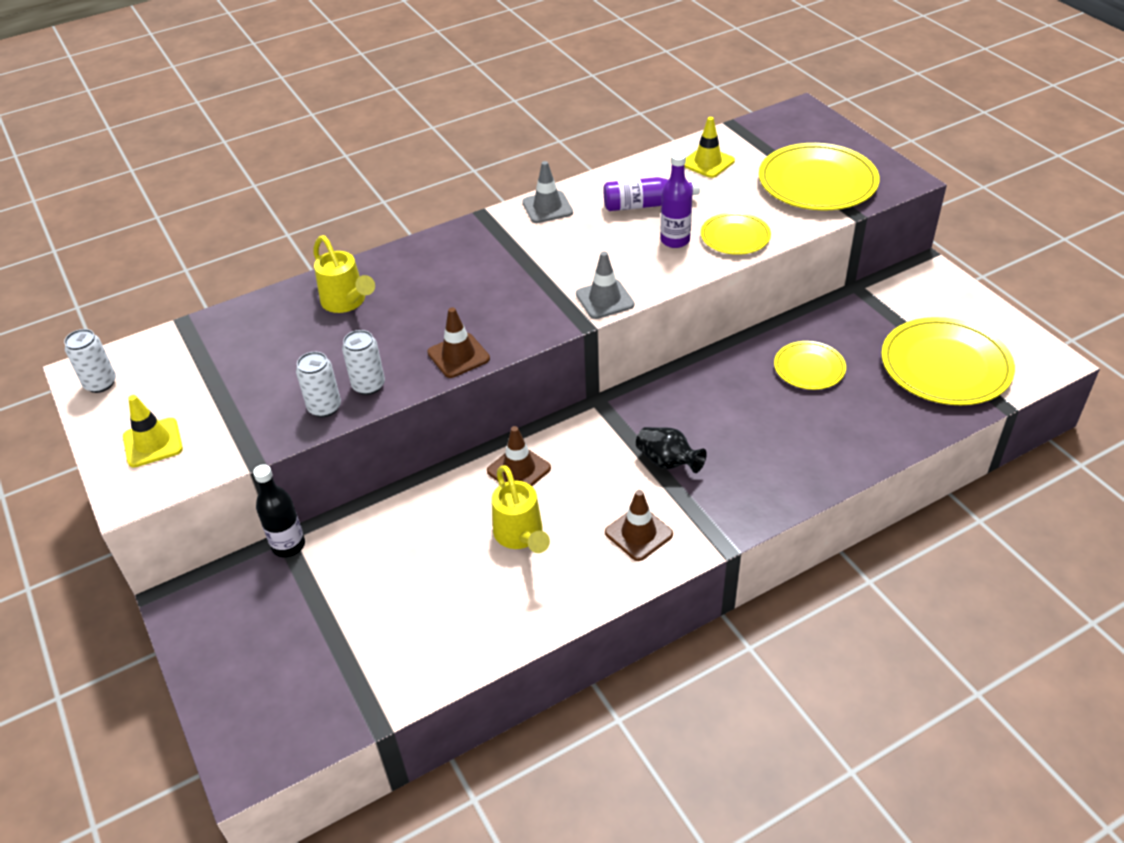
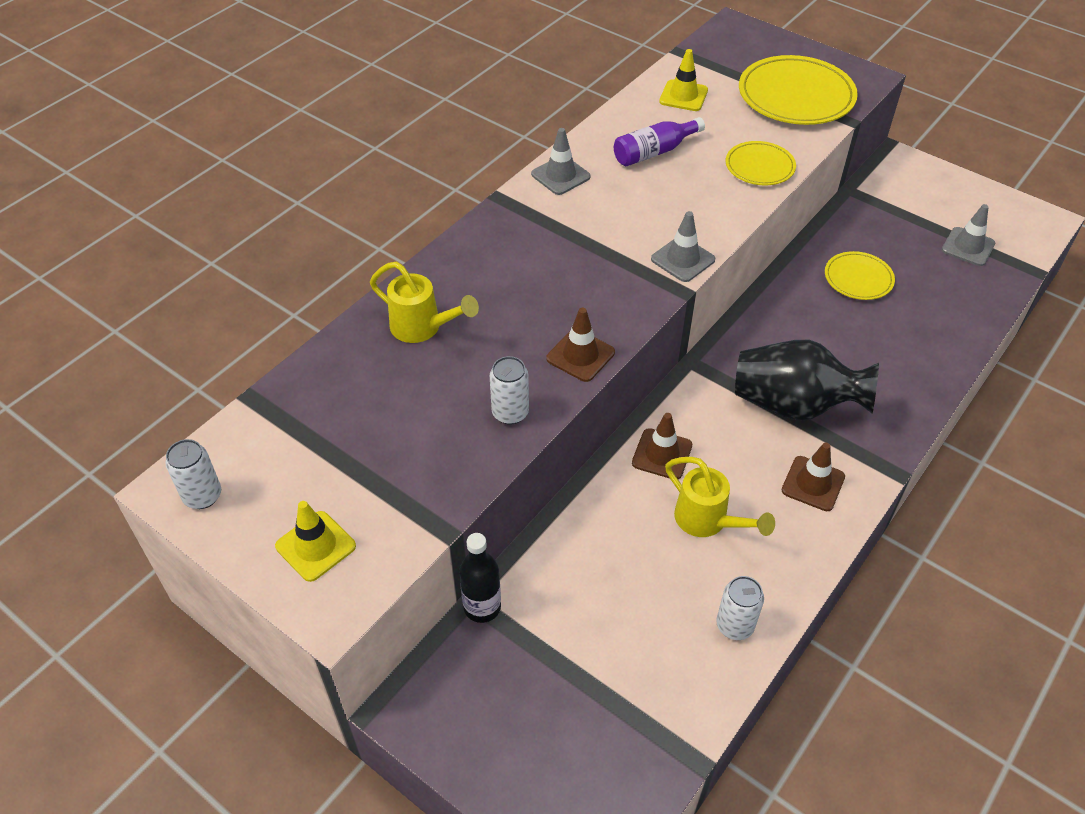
camera: 25 degrees left, 5 degrees up
white can [296,352,341,417] -> white can moved to [716,576,764,640]
black vase [636,427,707,473] -> black vase [735,340,879,421], size x1.92
purple bottle [661,152,692,248] -> none
yellow plate [881,317,1015,405] -> grey traffic cone [942,204,995,266]

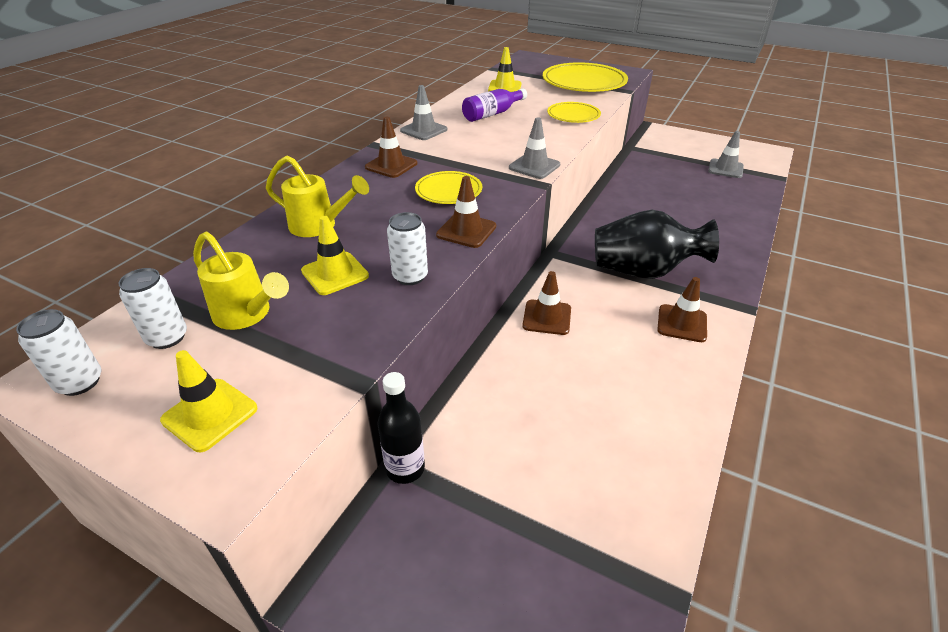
camera: 10 degrees left, 10 degrees down
yellow watering can [665,457,775,537] -> yellow watering can moved to [193,232,289,330]
white can [716,576,764,640] -> white can moved to [119,268,187,349]
yellow plate [825,251,895,300] -> yellow plate moved to [415,171,482,204]
none -> yellow traffic cone [301,216,369,295]
none -> brown traffic cone [365,117,417,178]

